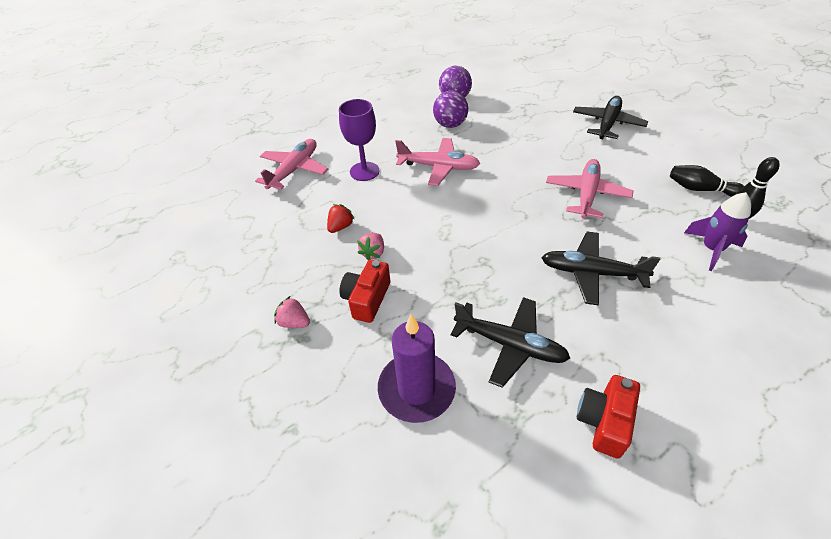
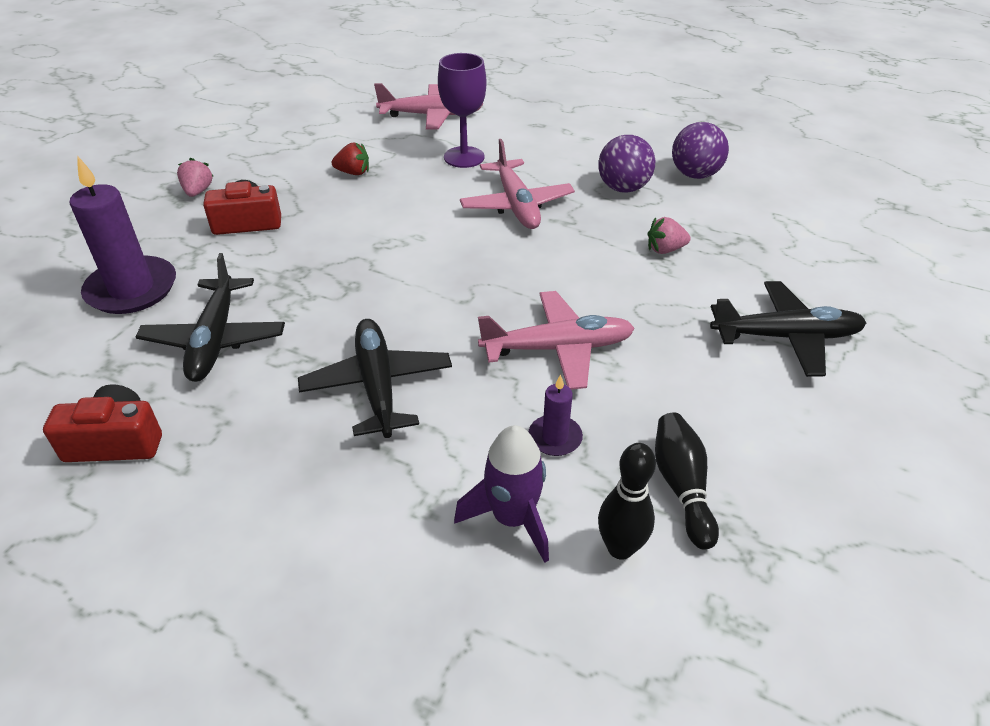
camera: 60 degrees right, 5 degrees down
pink strawberry [357,233,384,261] -> pink strawberry moved to [648,217,691,254]
none -> purple candle [529,374,583,456]

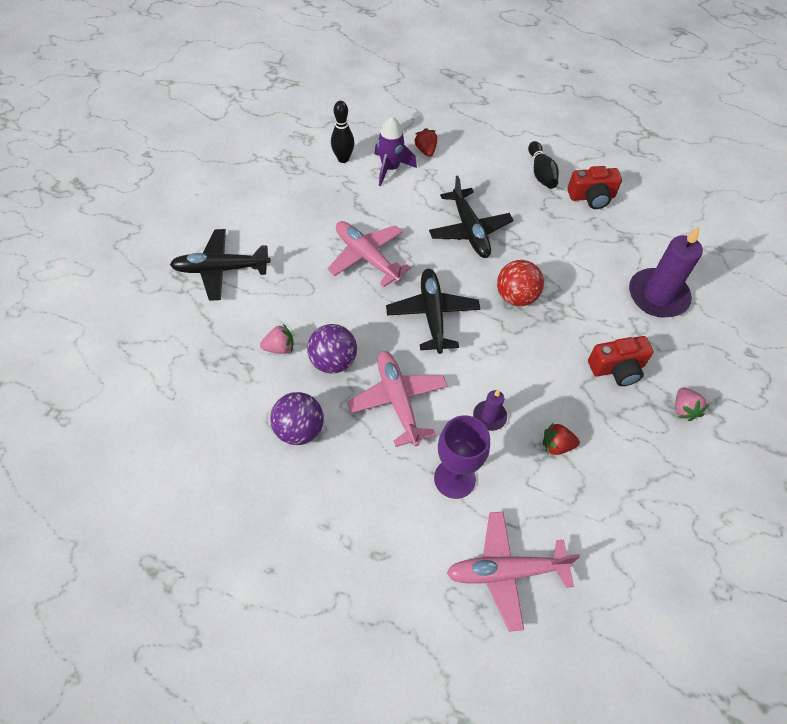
camera: 175 degrees right, 15 degrees up
black plane [136,253,285,382] -> black plane moved to [386,269,480,354]
pink plane [478,291,635,390] -> pink plane turned 60 degrees clockwise [327,221,411,287]
purple candle [529,374,583,456] -> purple candle moved to [473,390,507,431]
black bowling pin [655,413,719,550] -> black bowling pin moved to [528,141,559,189]
purple ball [672,122,729,179] -> purple ball moved to [307,324,357,374]
none -> red strawberry [414,128,437,157]
none -> red ball [497,260,544,306]

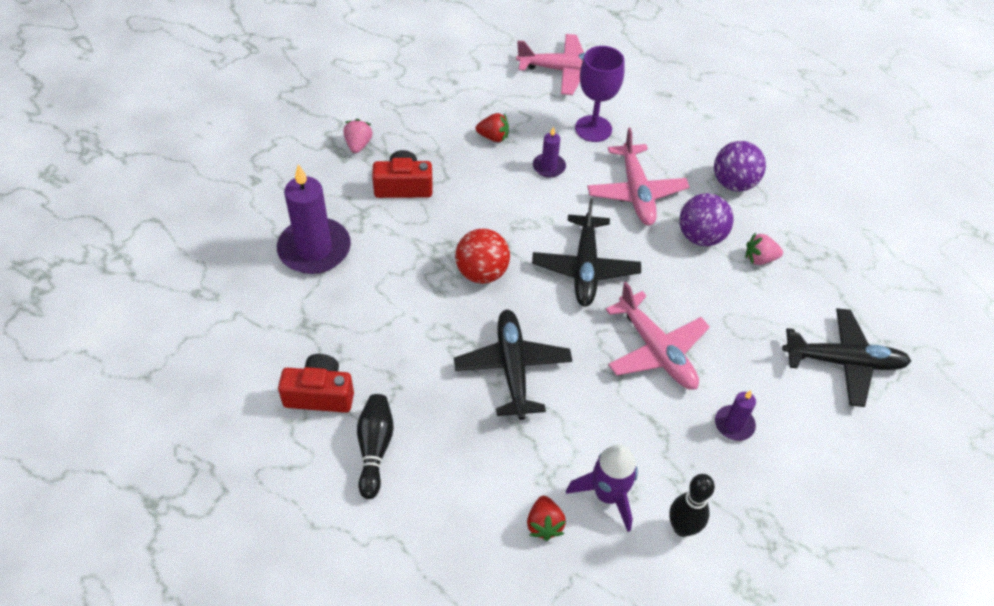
camera: 170 degrees left, 5 degrees down
none -> purple candle [715,390,756,441]

